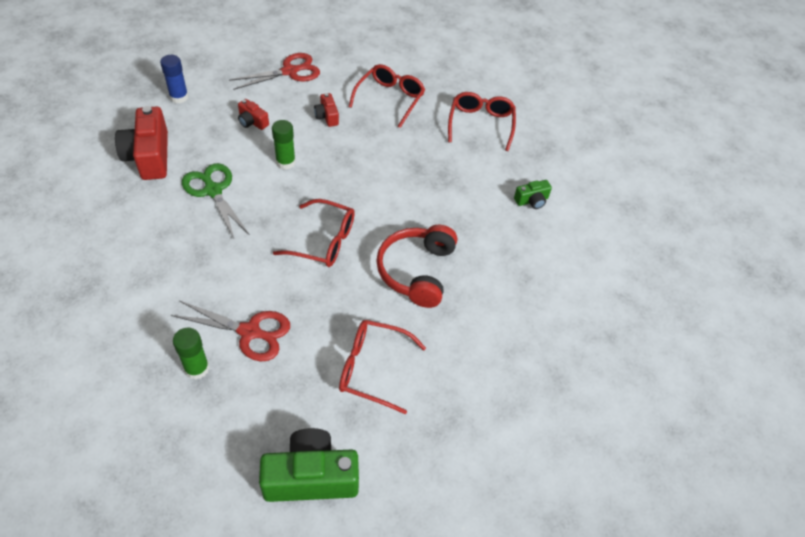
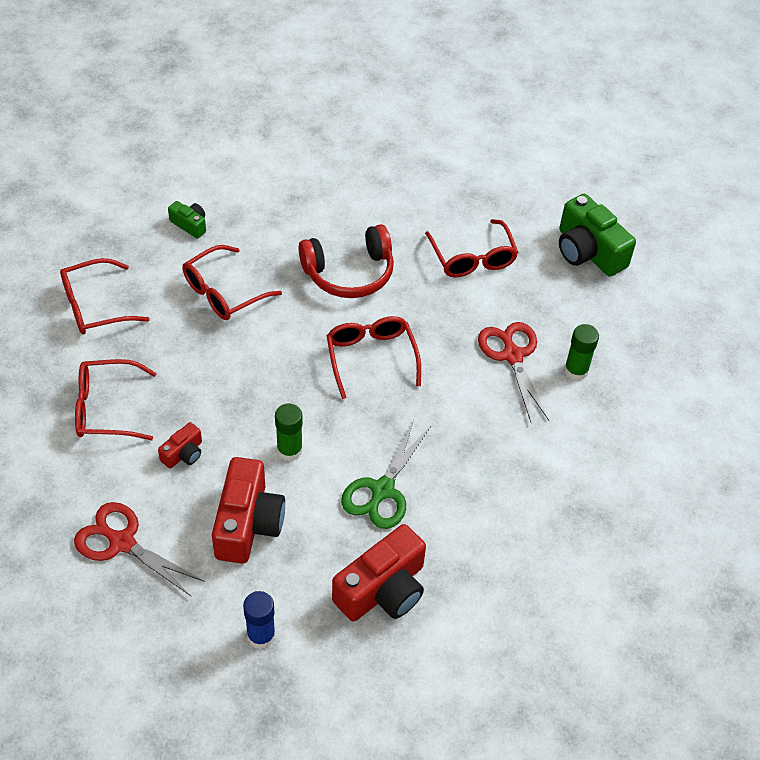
camera: 120 degrees left, 0 degrees up
red camera [238,99,269,130] -> red camera [212,457,285,564], size x2.01
none -> red glasses [182,245,282,320]

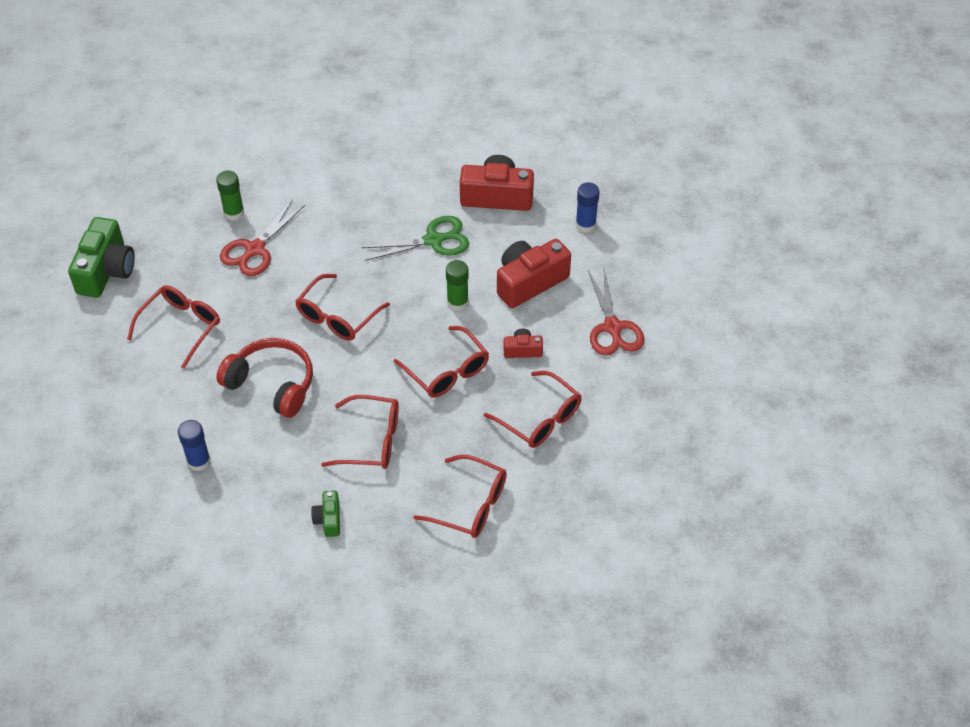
camera: 130 degrees left, 0 degrees up
none -> blue glue stick [178,420,211,471]
none -> red glasses [394,326,489,398]

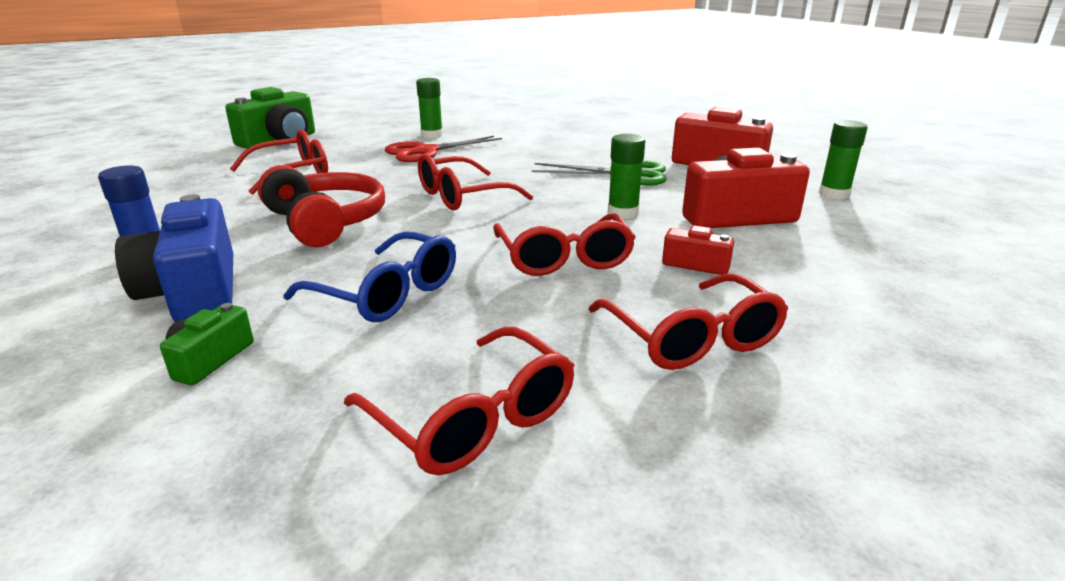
camera: 25 degrees right, 25 degrees down
red glasses [321,395,399,469] -> blue glasses [284,231,456,322]
blue glue stick [575,182,600,233] -> green glue stick [819,120,868,200]
red scissors [588,269,644,355] -> none
none -> blue camera [115,194,233,322]

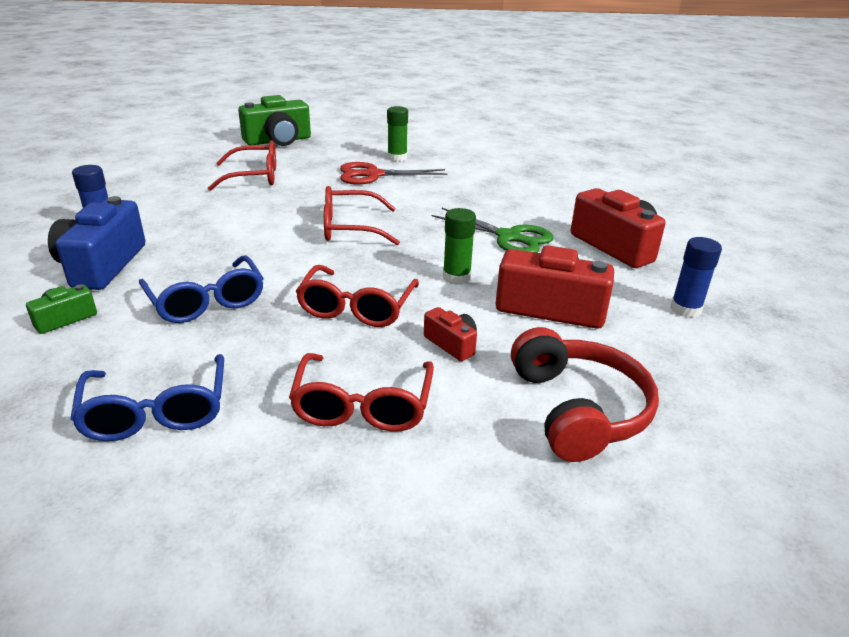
camera: 25 degrees right, 5 degrees up
red headphones [257,165,385,247] -> red headphones moved to [511,327,659,462]
red glasses [344,327,575,475] -> blue glasses [70,354,224,441]
green glue stick [819,120,868,200] -> blue glue stick [670,237,722,318]

